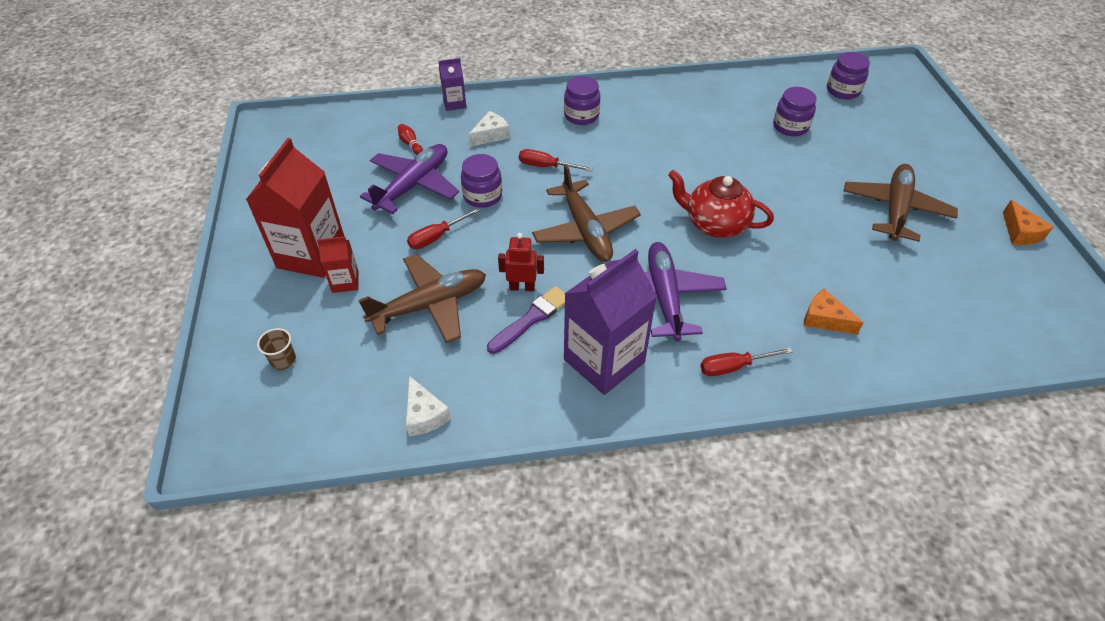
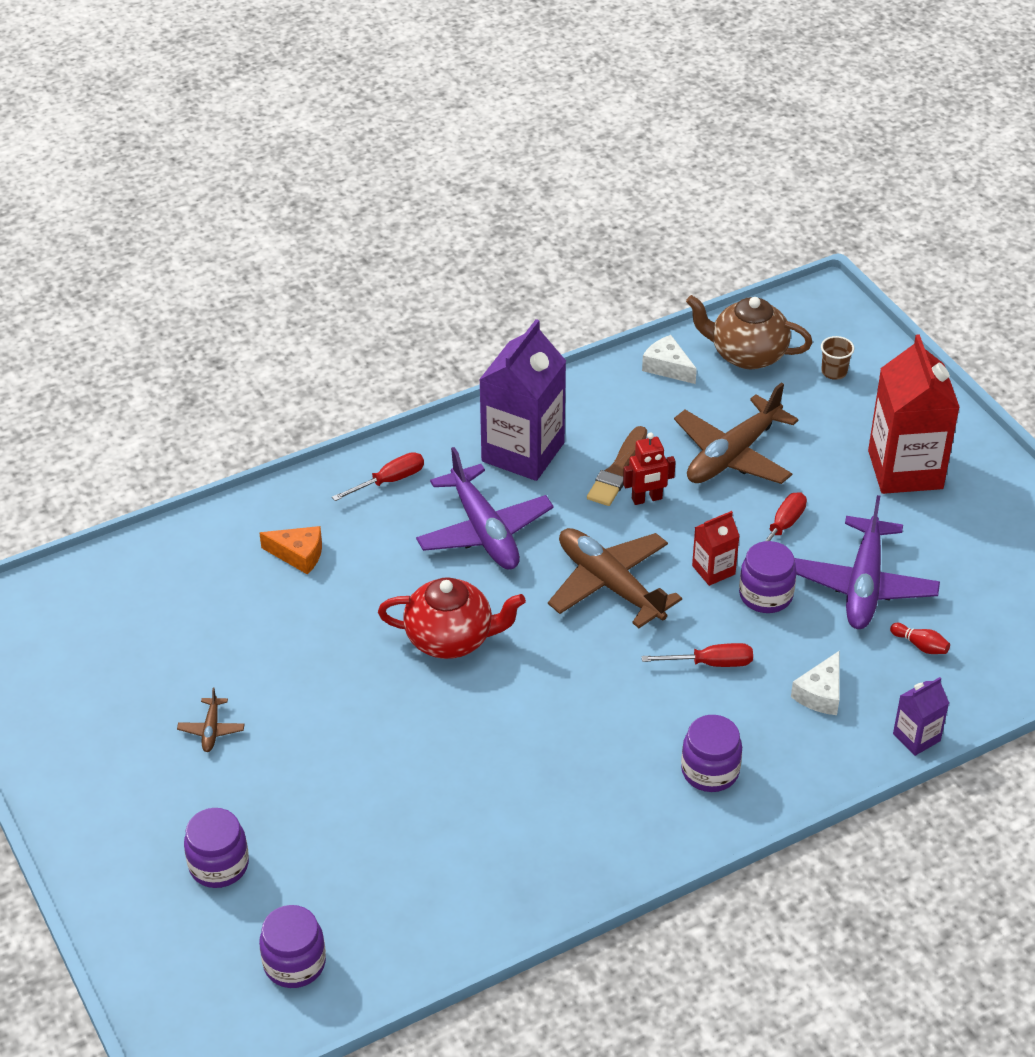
camera: 160 degrees right, 5 degrees down
red carton [317,237,359,293] -> red carton moved to [692,511,739,586]
purple brush [487,286,565,354] -> brown brush [587,426,647,506]
purple jar [773,87,817,136] -> purple jar moved to [184,808,249,888]
brown plane [844,164,958,242] -> brown plane [177,687,244,752], size x0.43
orange cheese [1003,200,1054,245] -> none
none -> brown teapot [686,295,813,369]

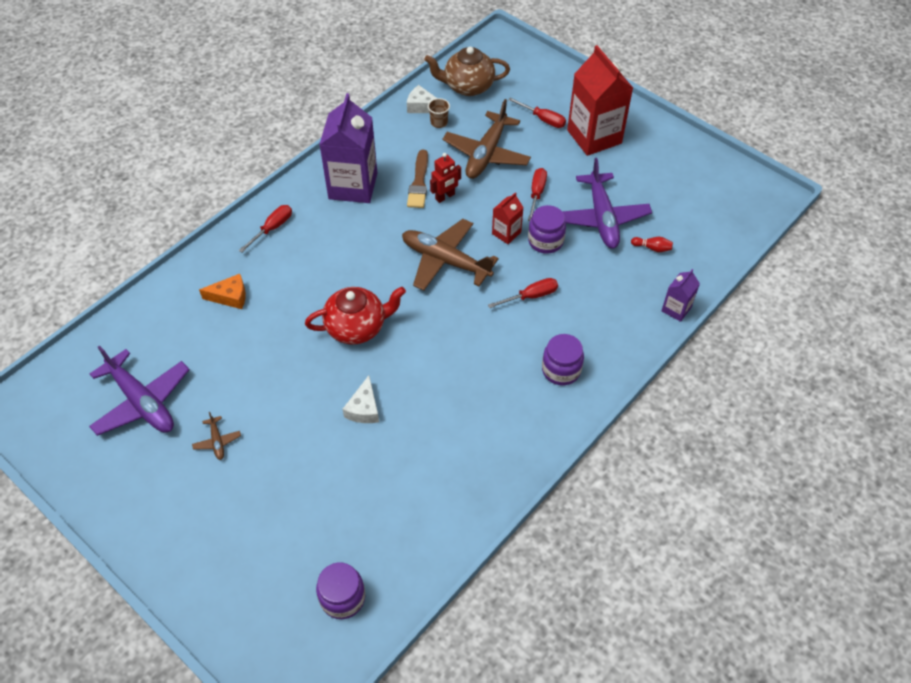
camera: 20 degrees left, 10 degrees up
purple jar [184,808,249,888] -> none
purple plane [416,447,554,570] -> purple plane moved to [89,346,190,436]
white cheese [791,651,839,715] -> white cheese moved to [343,375,379,423]
brown cup [821,336,854,380] -> brown cup moved to [428,98,450,128]
none -> red screwdriver [508,97,566,128]

